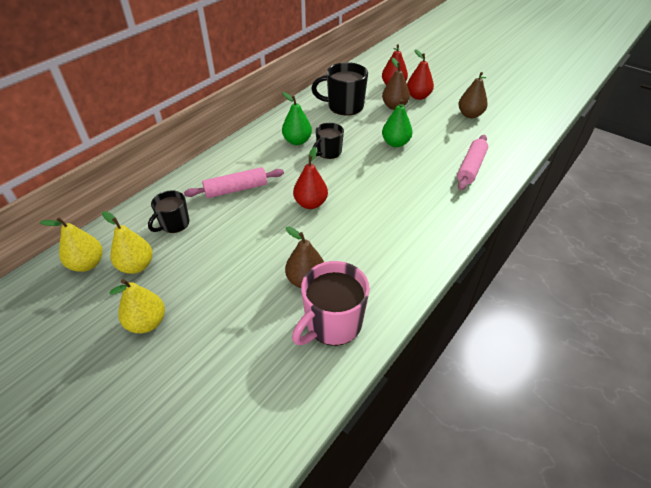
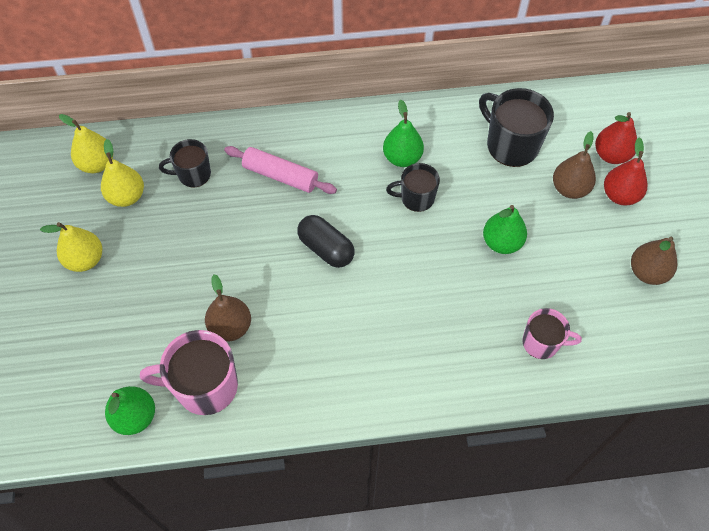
camera: 45 degrees right, 15 degrees up
red pear [293,147,328,209] -> black capsule [297,215,355,268]
pink rolling pin [457,135,488,190] -> pink mug [522,308,582,359]
none -> green pear [105,386,155,435]

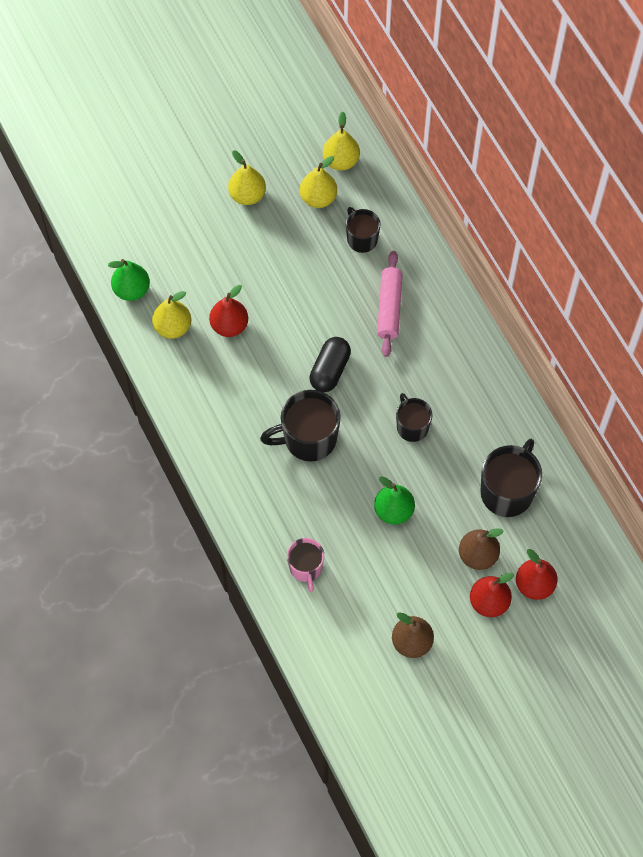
camera: 70 degrees right, 5 degrees up
pink mug [140,330,238,415] -> yellow pear [152,291,191,339]
brown pear [205,274,251,342] -> red pear [209,285,248,337]
green pear [383,100,424,167] -> none
none -> black mug [260,390,341,462]

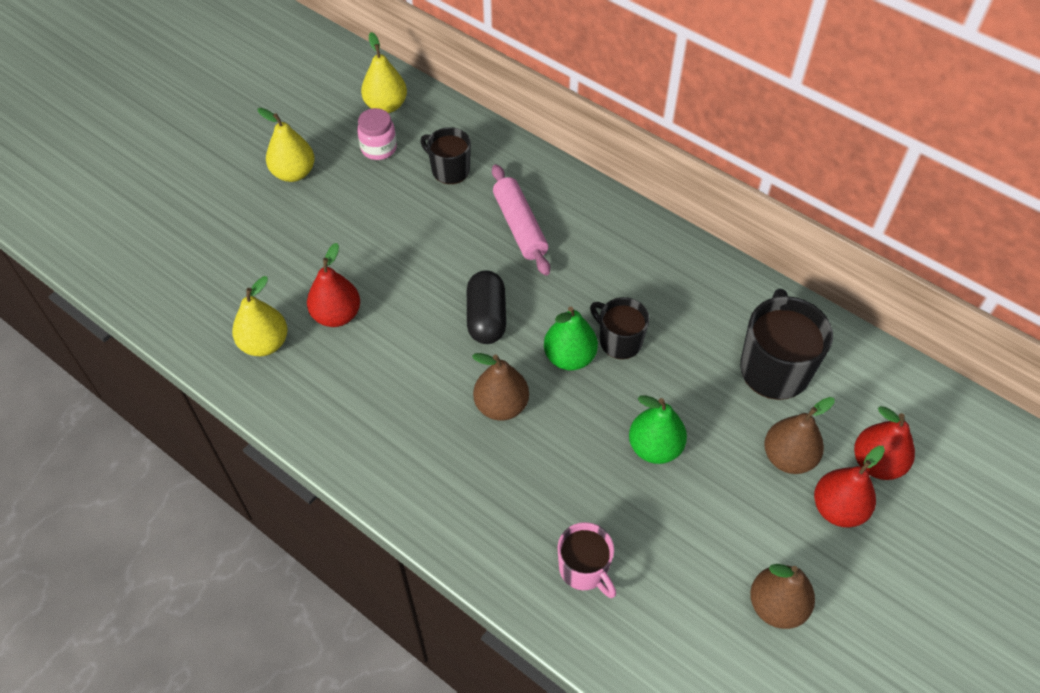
camera: 25 degrees left, 10 degrees down
green pear [108,259,150,301] -> green pear moved to [544,307,598,370]
black mug [260,390,341,462] -> brown pear [472,353,529,420]
yellow pear [300,156,337,208] -> pink jar [357,108,397,160]

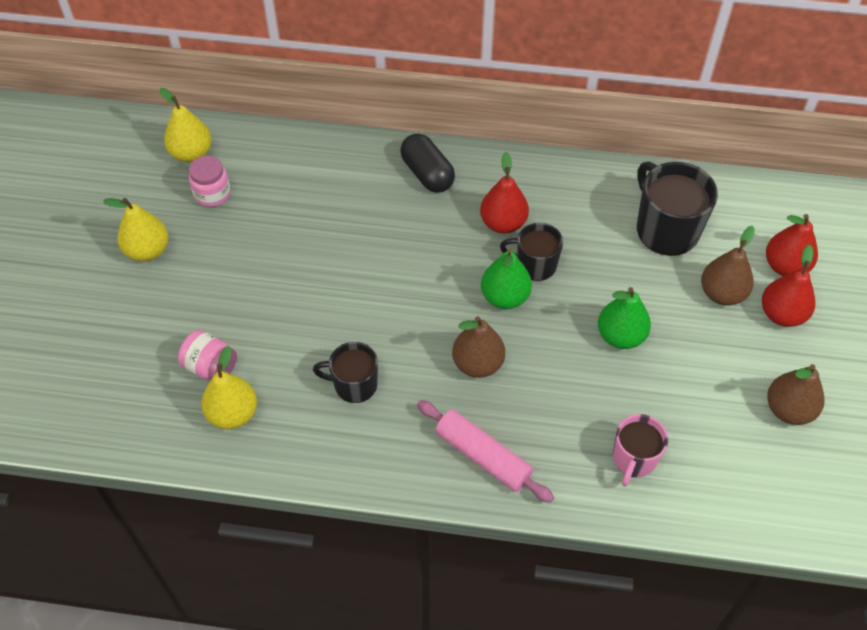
camera: 30 degrees left, 0 degrees up
red pear [307,243,360,327] -> red pear moved to [480,152,529,233]
black mug [420,127,471,184] -> black mug moved to [313,342,378,403]
black capsule [467,270,506,344] -> black capsule moved to [400,134,455,193]
pink rolling pin [492,164,550,276] -> pink rolling pin moved to [417,400,554,503]
pink mug [557,522,616,598] -> pink mug turned 90 degrees clockwise [613,414,668,486]
none -> pink jar [178,330,237,380]

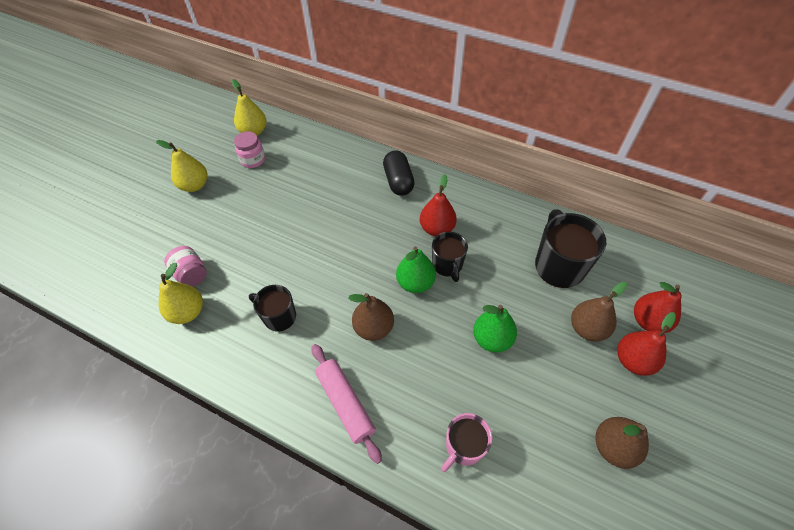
camera: 20 degrees right, 0 degrees up
black mug [500,223,563,281] -> black mug turned 135 degrees counterclockwise [432,232,468,282]

